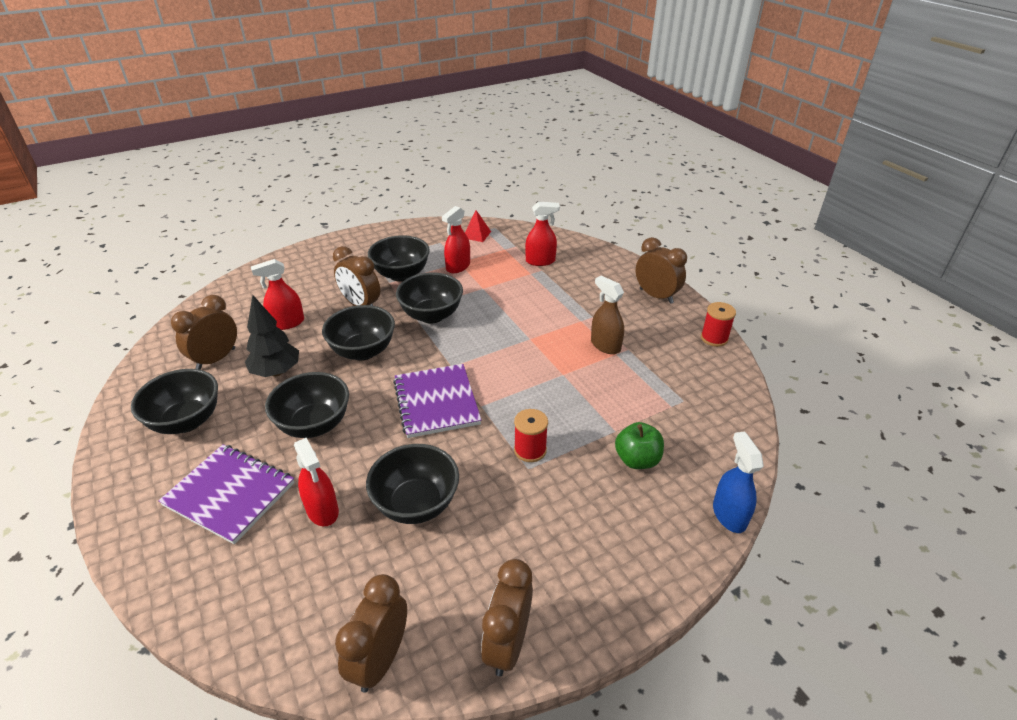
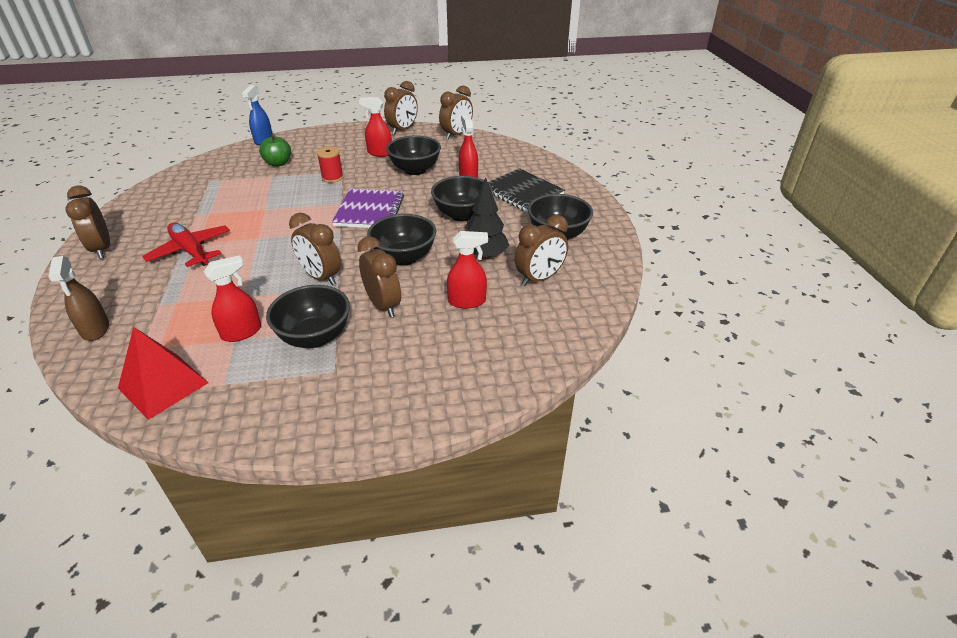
camera: 160 degrees left, 0 degrees up
purple notebook [158,444,294,544] -> black notebook [488,168,565,212]
black bowl [396,272,463,323] -> brown clock [289,213,341,286]
red pyramid [465,210,491,242] -> red pyramid [118,327,208,420], size x1.79
red spray bottle [525,202,560,266] -> red spray bottle moved to [359,97,392,157]
brown spray bottle [591,276,624,354] -> brown spray bottle moved to [48,256,109,341]
red spool [701,302,736,347] -> none
none -> red plane [142,222,230,267]

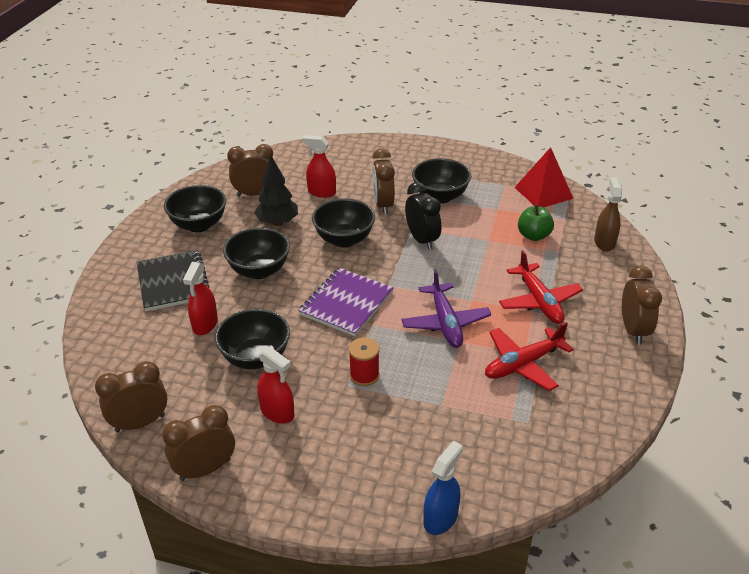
camera: 155 degrees left, 0 degrees up
red spray bottle [204,255,261,342] -> none
green apple [259,134,291,167] -> green apple moved to [518,204,554,241]
brown clock [289,213,341,286] -> black clock [405,182,441,250]
none -> purple plane [402,269,491,348]
none -> red plane [485,322,574,391]

